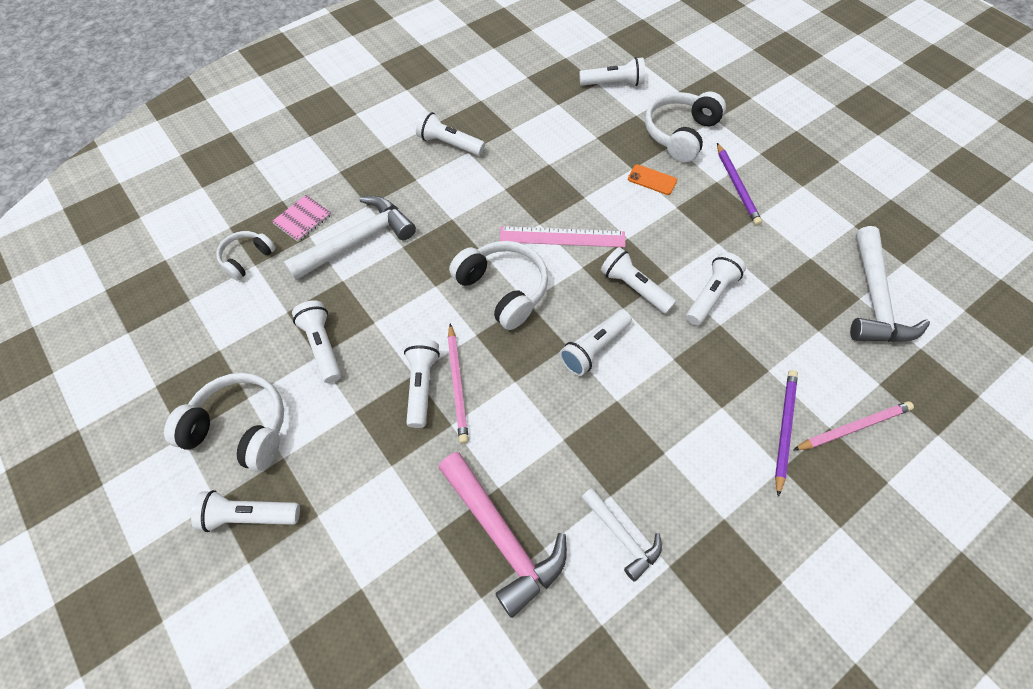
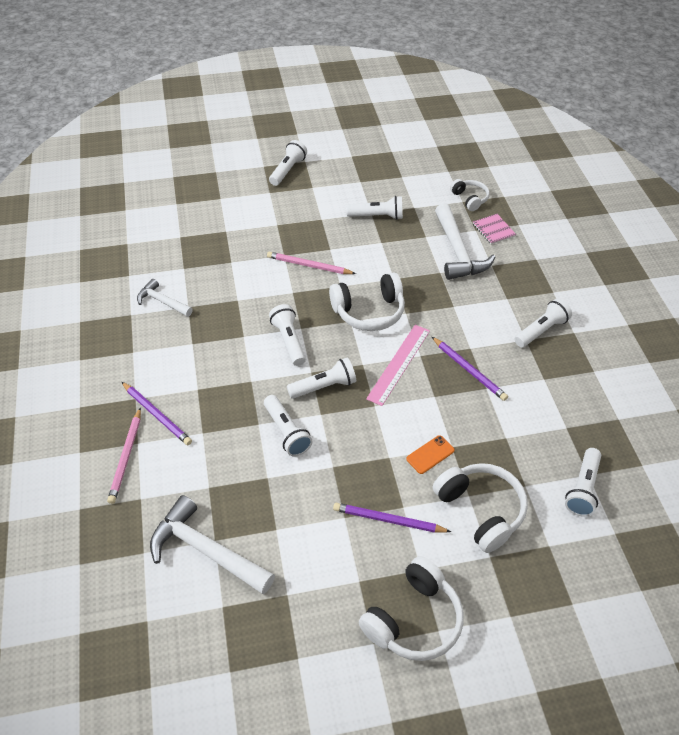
camera: 115 degrees right, 10 degrees down
white headphones [164,373,284,472] -> white headphones moved to [359,556,464,661]
white flashlight [404,338,440,428] -> none
pink hammer [438,452,567,618] -> none
white hammer [581,488,662,582] -> white hammer turned 45 degrees clockwise [137,279,193,317]
none -> purple pencil [432,337,508,401]

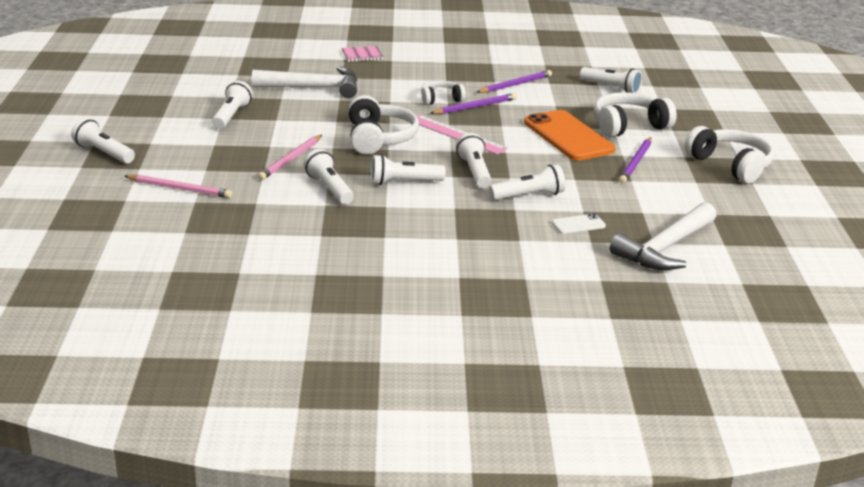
camera: 80 degrees left, 20 degrees down
pink pencil [107,407,141,504] -> pink pencil moved to [125,175,232,198]
purple pencil [122,382,192,445] -> purple pencil moved to [477,70,552,93]
white hammer [137,279,193,317] -> none
orange phone [406,435,455,474] -> orange phone [524,110,615,161], size x2.27
white headphones [450,179,490,211] -> white headphones moved to [421,80,466,105]
pink notebook [473,214,516,245] -> pink notebook moved to [342,46,383,62]
white flashlight [514,298,572,347] -> white flashlight moved to [304,149,354,205]
none -> white phone [552,213,606,234]

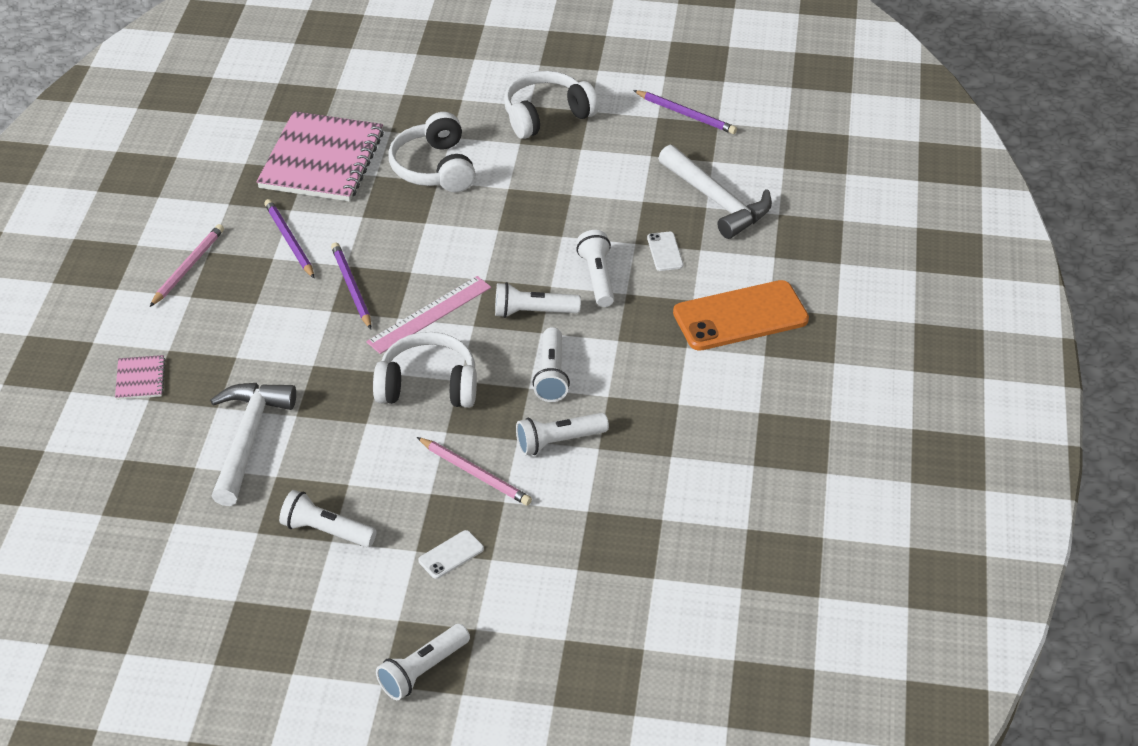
camera: 80 degrees left, 15 degrees up
pink pencil [125,175,232,198] -> pink pencil moved to [150,224,224,307]
white headphones [421,80,466,105] -> none
orange phone [524,110,615,161] -> orange phone moved to [673,280,809,351]
white flashlight [580,67,642,93] -> pink notebook [257,111,384,201]
purple pencil [619,137,652,183] -> purple pencil moved to [633,90,737,134]
none -> white phone [418,530,484,579]

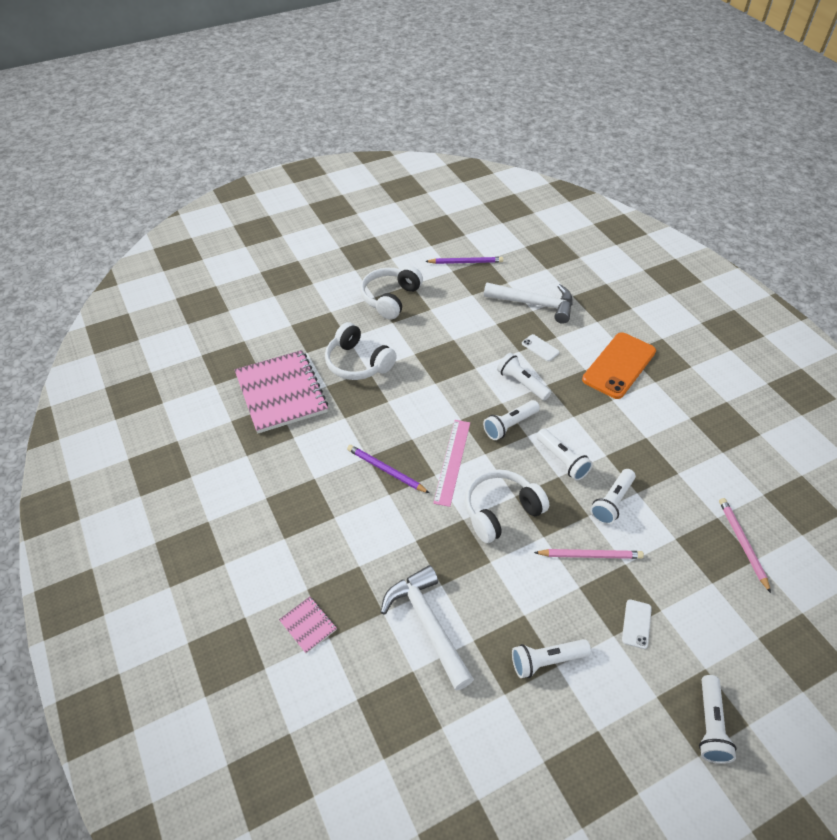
camera: 35 degrees left, 5 degrees up
pink pencil [150,224,224,307] -> pink pencil moved to [719,498,771,593]
purple pencil [264,199,314,278] -> none

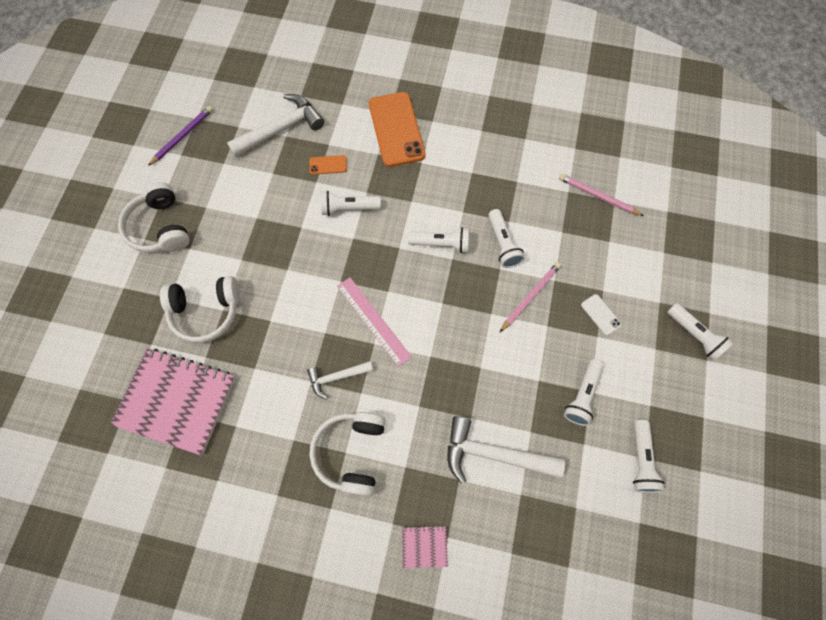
camera: 50 degrees left, 20 degrees up
purple pencil [347,445,429,493] -> white hammer [307,361,373,400]
white headphones [465,470,549,543] -> white headphones moved to [309,412,386,497]
white flashlight [483,400,540,440] -> white flashlight moved to [633,420,665,493]
white phone [522,334,559,361] -> orange phone [309,155,347,175]

